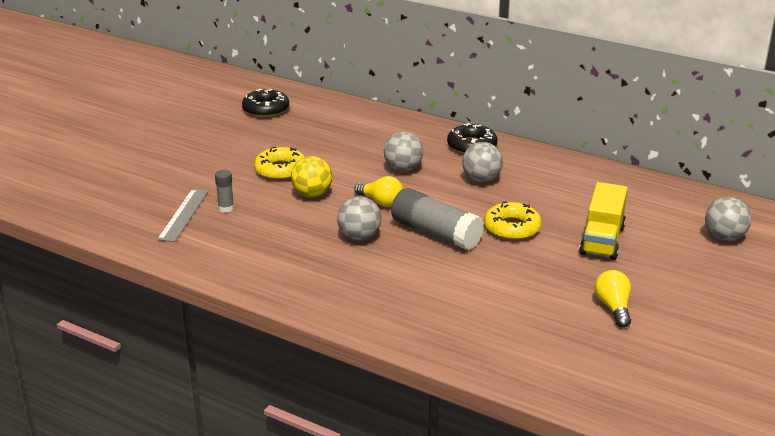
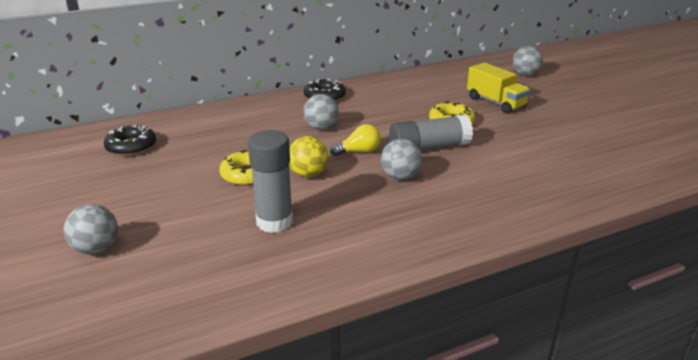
camera: 55 degrees left, 0 degrees up
grey ruler [157,189,208,242] -> none
grey glue stick [215,170,234,213] -> grey glue stick [248,130,293,233], size x2.14
grey ball [462,142,503,182] -> grey ball moved to [64,204,118,254]
yellow light bulb [595,270,631,328] -> none

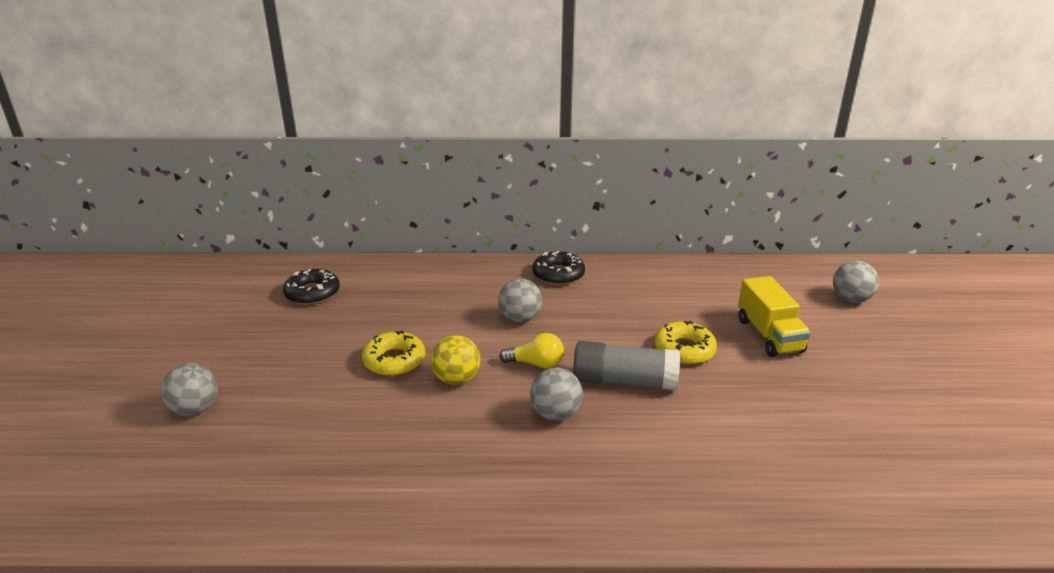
camera: 25 degrees right, 0 degrees up
grey glue stick [248,130,293,233] -> none

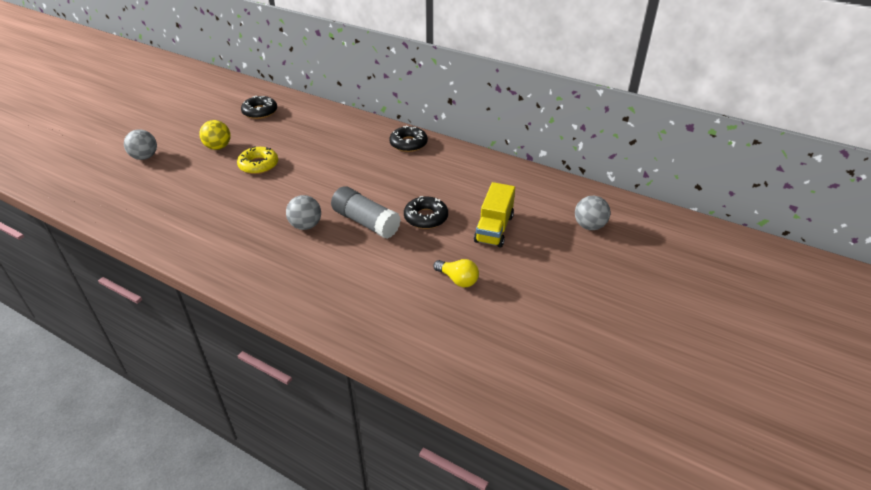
camera: 30 degrees right, 10 degrees up
yellow ball [431,335,480,385] -> yellow ball moved to [199,120,231,150]
grey ball [498,278,542,323] -> none
yellow light bulb [499,333,564,369] -> yellow light bulb moved to [433,259,479,287]
yellow donut [655,321,717,365] -> black donut [404,196,448,229]

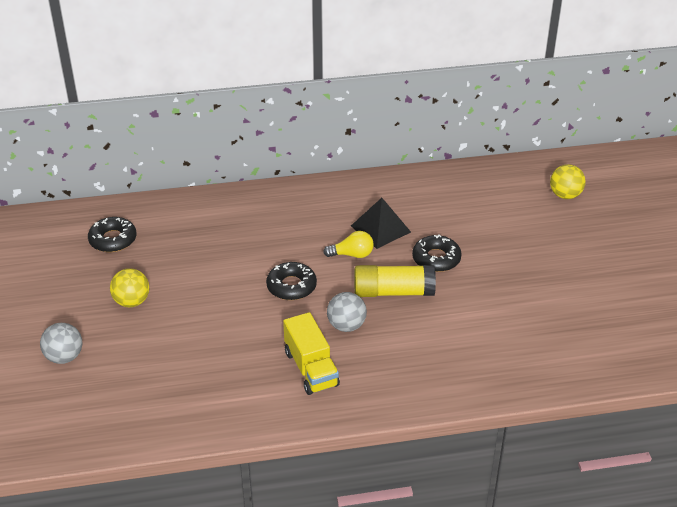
camera: 40 degrees left, 0 degrees up
yellow donut [237,146,278,174] -> none
grey glue stick [331,186,401,239] -> yellow glue stick [354,265,436,297]
black donut [389,125,428,152] -> black donut moved to [266,262,317,300]
yellow light bulb [433,259,479,287] -> yellow light bulb moved to [323,231,374,258]
yellow truck [474,182,515,248] -> yellow truck moved to [283,312,340,395]
grey ball [575,196,611,230] -> yellow ball [550,164,586,199]
none -> black pyramid [351,198,411,249]

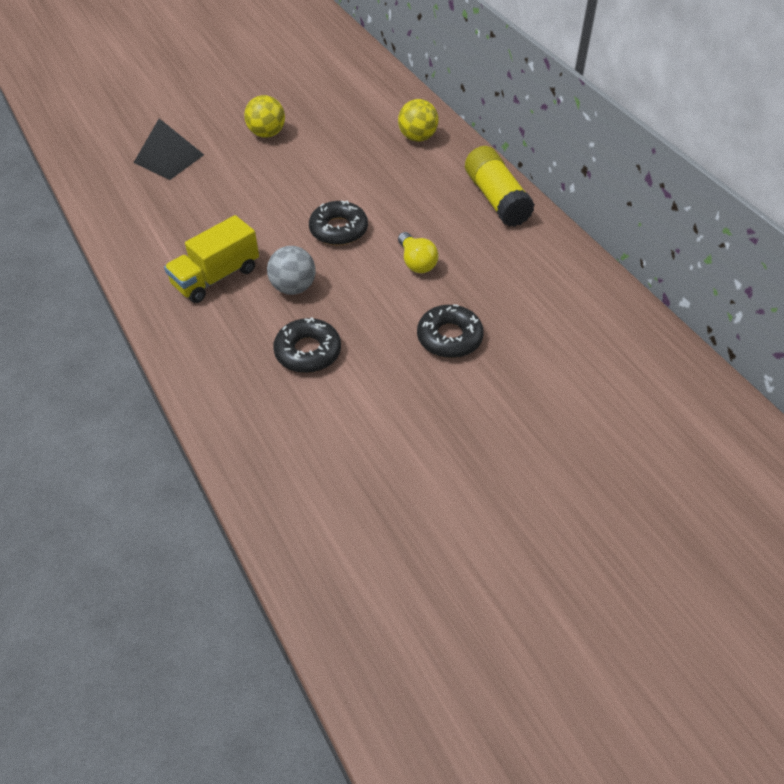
camera: 70 degrees right, 10 degrees up
grey ball [40,323,82,364] -> none
black donut [88,217,137,252] -> black donut moved to [273,317,341,373]
black pyramid [351,198,411,249] -> black pyramid moved to [134,118,204,180]
yellow glue stick [354,265,436,297] -> yellow glue stick moved to [465,146,535,227]
yellow ball [550,164,586,199] -> yellow ball moved to [398,99,438,142]

